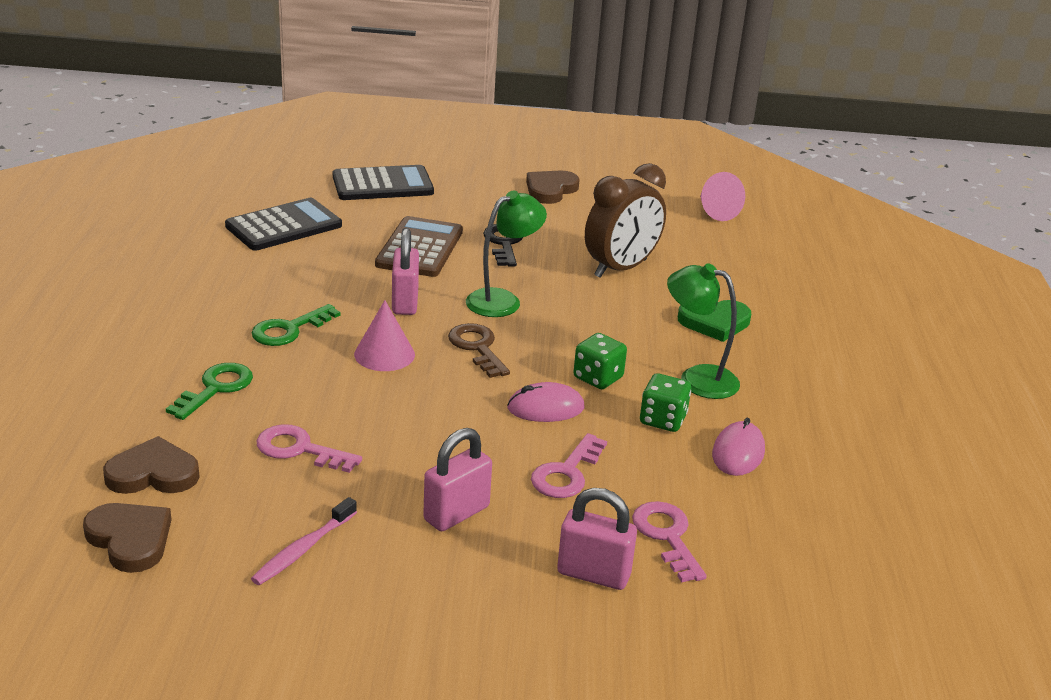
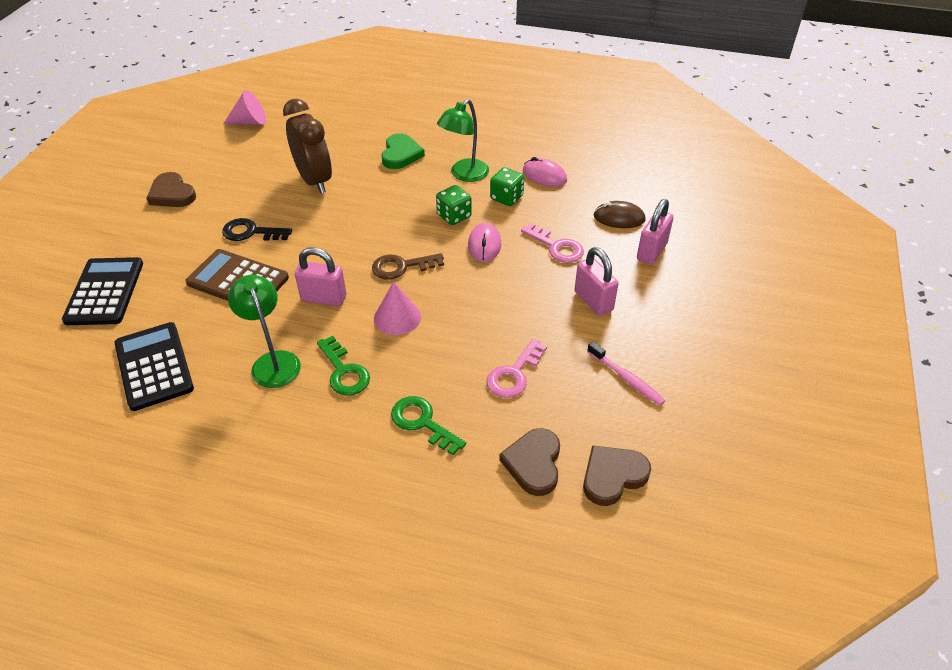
camera: 75 degrees left, 15 degrees up
green lamp [466,191,547,317] -> green lamp moved to [228,275,301,388]
pink key [632,501,707,582] -> brown mouse [594,201,646,228]

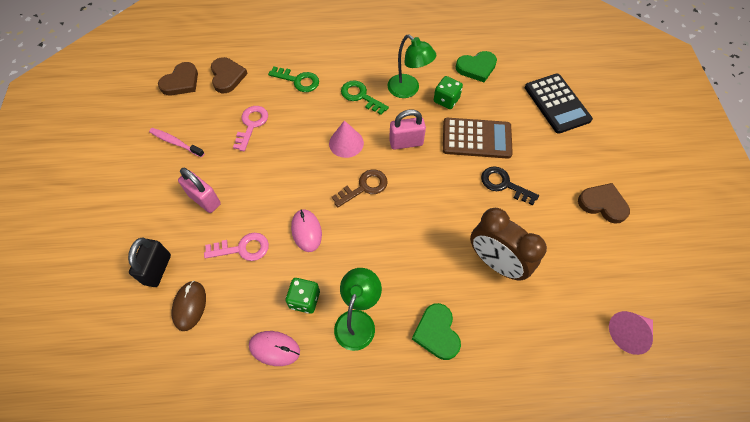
camera: 160 degrees right, 15 degrees up
black calculator [114,322,194,411] -> green heart [456,51,497,82]
black key [222,218,292,241] -> black key turned 135 degrees counterclockwise [481,167,539,205]
green dice [436,185,472,225] -> green dice moved to [434,76,463,109]
pink key [521,223,584,263] -> pink key turned 150 degrees clockwise [204,233,269,261]
brown mouse [594,201,646,228] -> brown mouse turned 75 degrees counterclockwise [172,281,206,331]
pink padlock [637,199,674,265] -> black padlock [128,237,171,287]

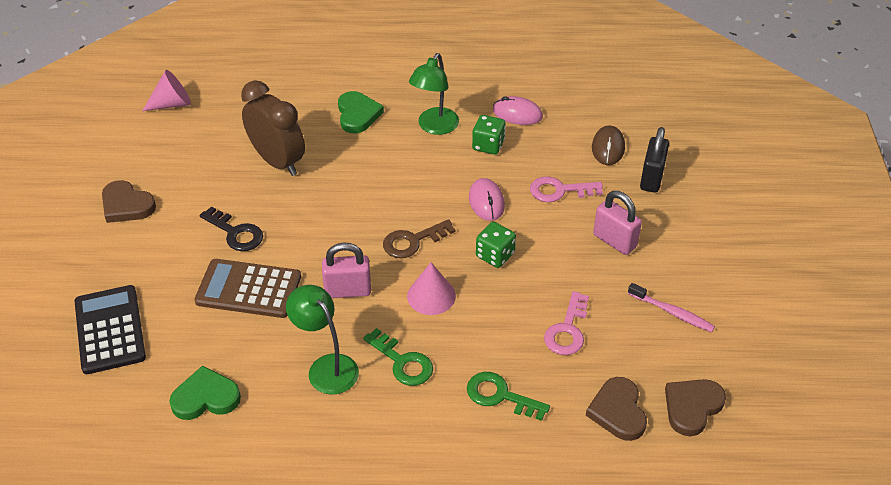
camera: 175 degrees left, 15 degrees down
green dice [434,76,463,109] -> green dice moved to [476,222,516,268]

